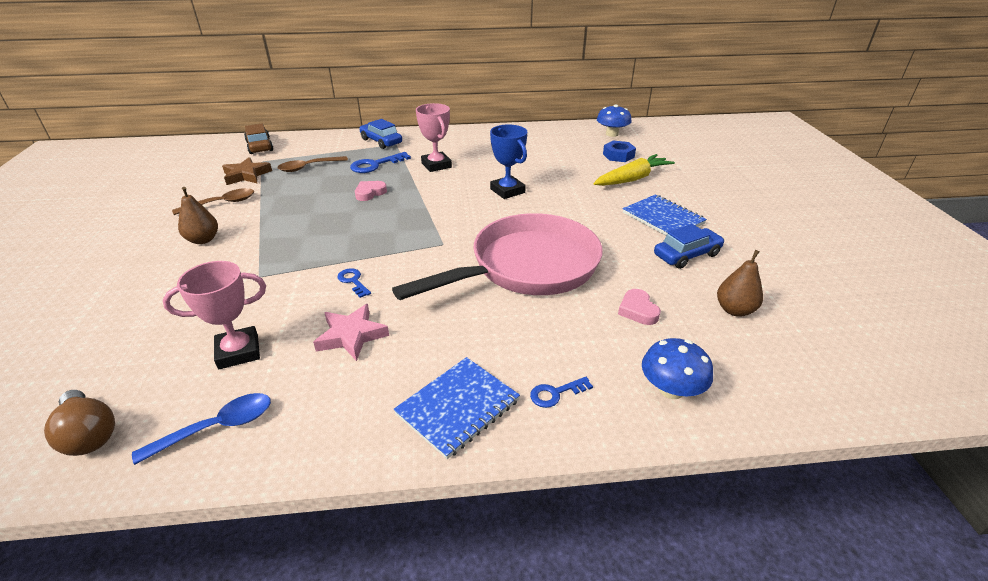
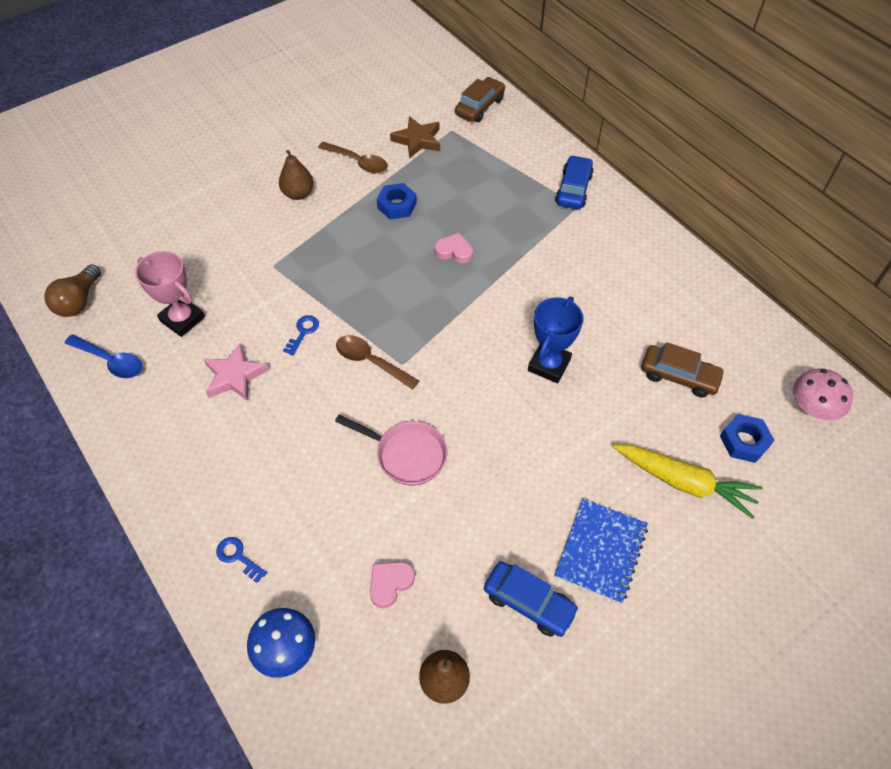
camera: 60 degrees right, 20 degrees up
brown spoon [278,156,348,172] -> brown spoon moved to [336,335,419,390]
blue key [350,152,411,173] -> none
pink pan [392,213,603,300] -> pink pan [335,415,447,485], size x0.49
blue notebook [393,357,520,459] -> none
pink trophy [416,103,452,172] -> none
blue mushroom [597,104,632,137] -> pink mushroom [793,369,853,420]
none -> blue nut [377,183,417,219]
none -> brown car [641,342,725,397]

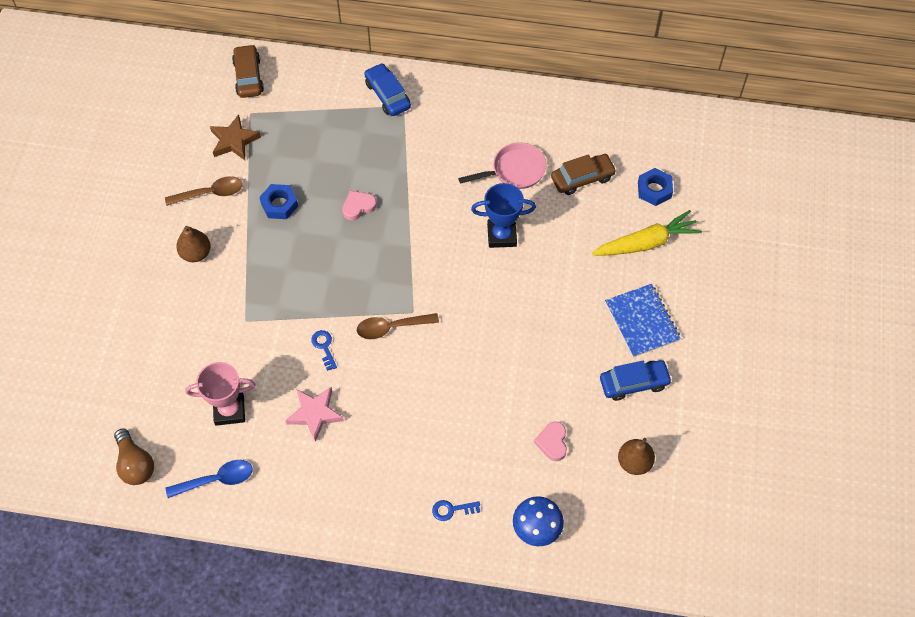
camera: 45 degrees left, 5 degrees up
pink pan [335,415,447,485] -> pink pan moved to [458,142,547,189]
blue trophy [528,297,584,383] -> blue trophy turned 75 degrees counterclockwise [471,183,536,248]
pink mushroom [793,369,853,420] -> none

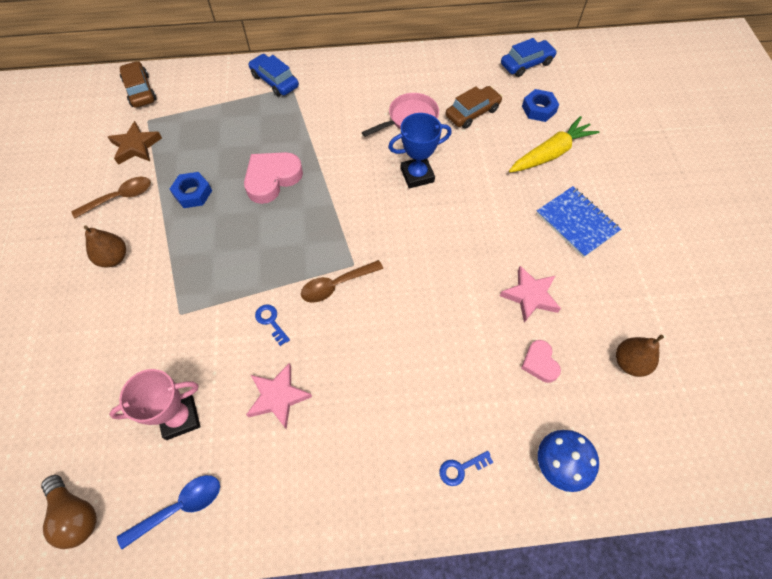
camera: 15 degrees left, 0 degrees up
pink heart [342,190,377,221] -> pink heart [244,152,303,204], size x1.76
blue car [600,360,672,401] -> blue car moved to [501,38,557,77]
none -> pink star [500,266,561,323]

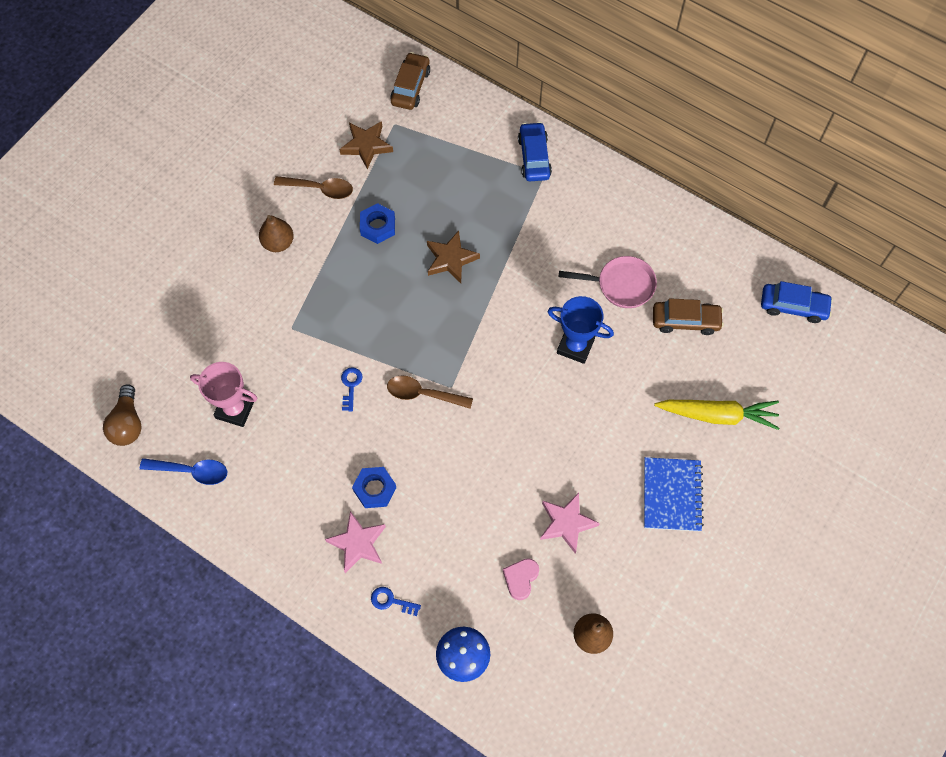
camera: 40 degrees right, 5 degrees up
pink heart [244,152,303,204] -> brown star [427,230,480,283]
pink star [246,363,312,429] -> pink star moved to [325,511,386,573]
blue nut [522,89,559,122] -> blue nut moved to [352,467,396,508]

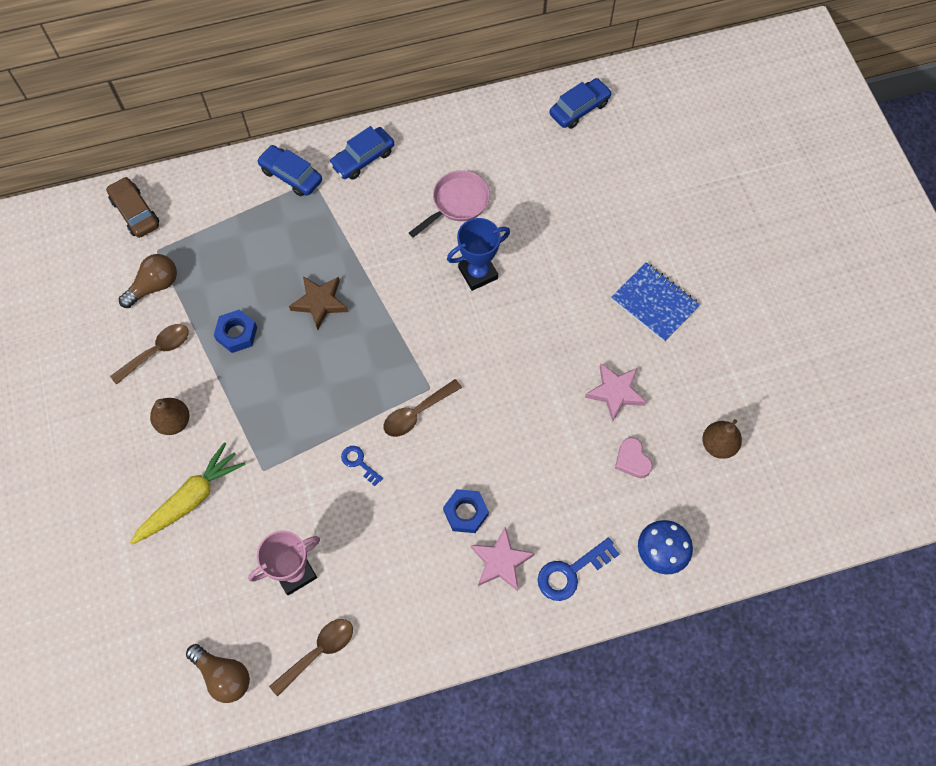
camera: 50 degrees left, 0 degrees up
blue spoon [140,458,227,485] -> brown spoon [269,619,353,696]
brown star [339,121,393,169] -> brown light bulb [119,254,177,308]
blue key [371,587,421,616] -> blue key [538,537,620,601], size x1.69
brown car [653,298,724,335] -> none
yellow carrot [654,400,779,430] -> yellow carrot moved to [130,442,246,544]
none -> blue car [329,126,394,180]

